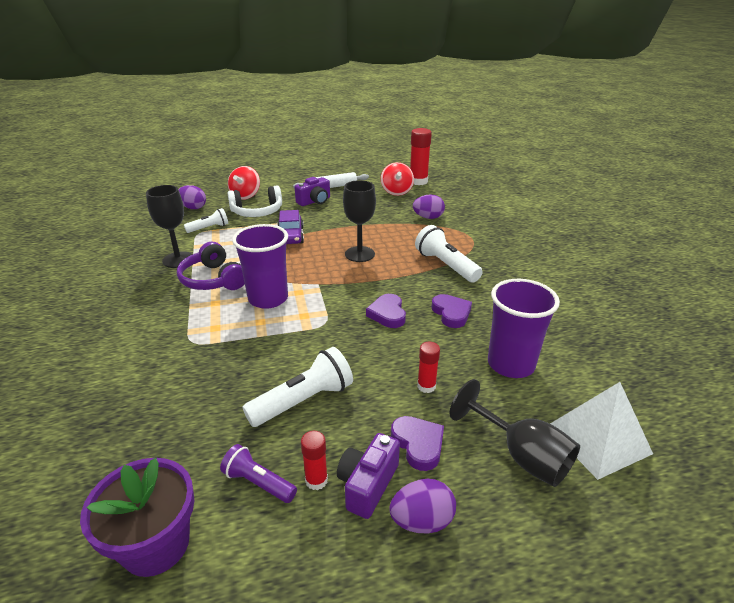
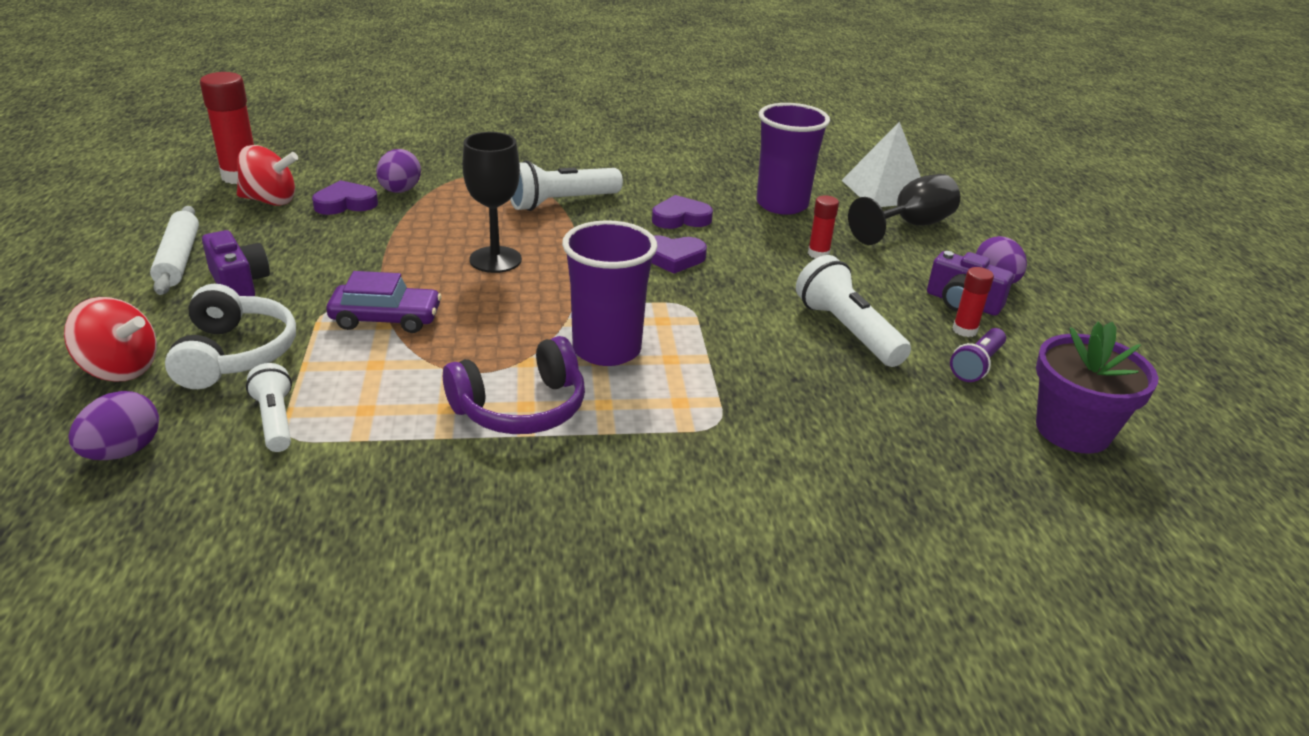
camera: 85 degrees left, 0 degrees up
black goblet [146,185,193,268] -> none
purple heart [391,416,444,471] -> purple heart moved to [312,180,378,215]

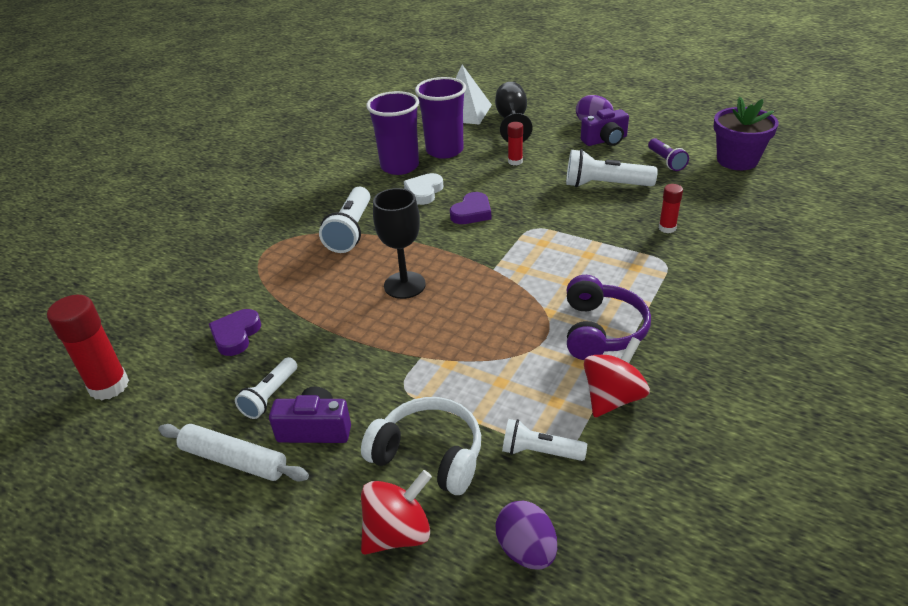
camera: 50 degrees left, 5 degrees up
red spinning top [237,145,298,206] -> red spinning top moved to [584,337,650,417]
purple car [326,271,442,333] -> none
purple egg [376,149,421,193] -> none
purple cup [562,220,657,366] -> purple cup moved to [366,91,419,175]
purple heart [652,195,713,229] -> white heart [404,173,444,205]
red glue stick [953,267,994,337] -> red glue stick moved to [659,184,683,233]
none -> white flashlight [235,357,297,419]

